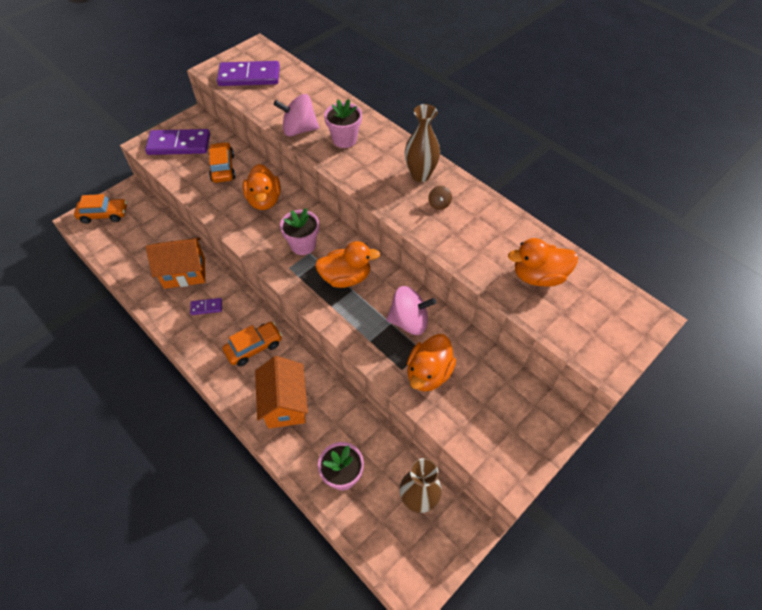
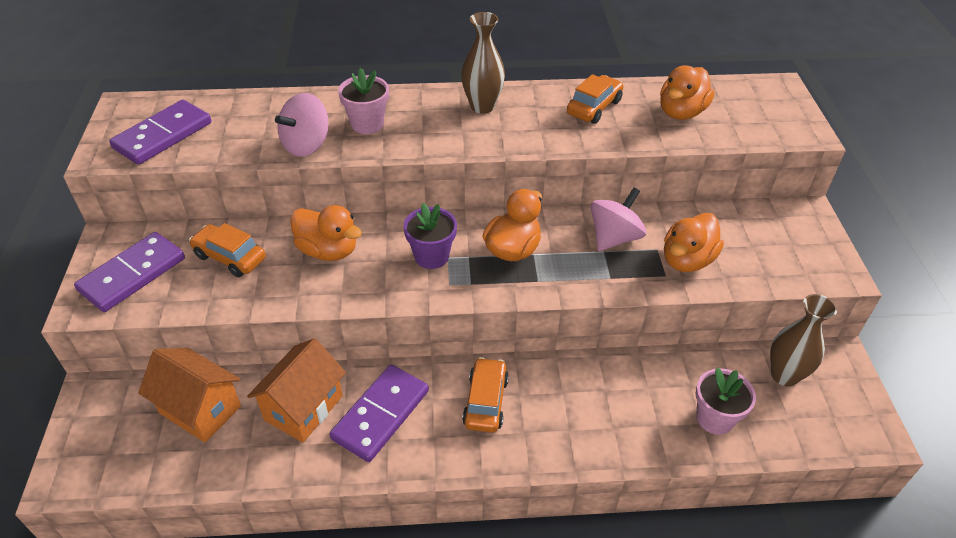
camera: 50 degrees left, 10 degrees down
orange car [74,194,127,224] -> orange car moved to [567,74,624,124]
purple domino [190,298,222,315] -> purple domino [330,365,429,462], size x2.16
orange house [255,356,308,429] -> orange house moved to [138,348,241,443]
pink flower pot [280,208,319,255] -> purple flower pot [403,203,457,269]
orange duck [407,334,456,392] -> orange duck turned 60 degrees clockwise [664,213,724,272]
brown spinning top [428,186,452,210] -> none

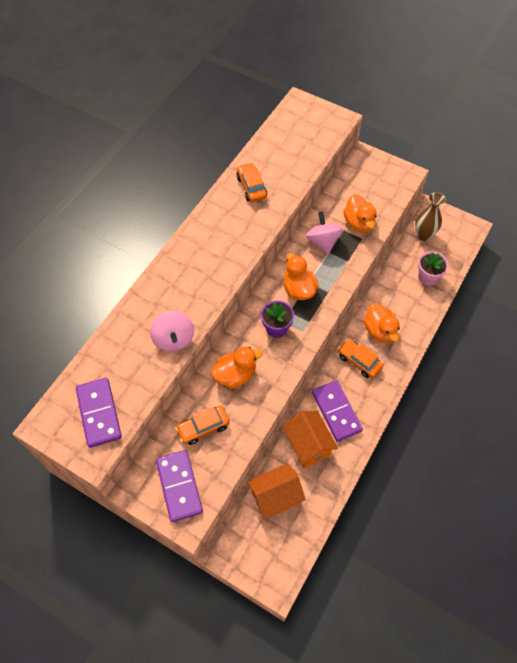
camera: 55 degrees left, 15 degrees up
pink flower pot [338,68,389,134] -> none
brown vase [461,12,505,114] -> none
orange duck [660,65,715,120] -> orange duck moved to [364,303,400,343]

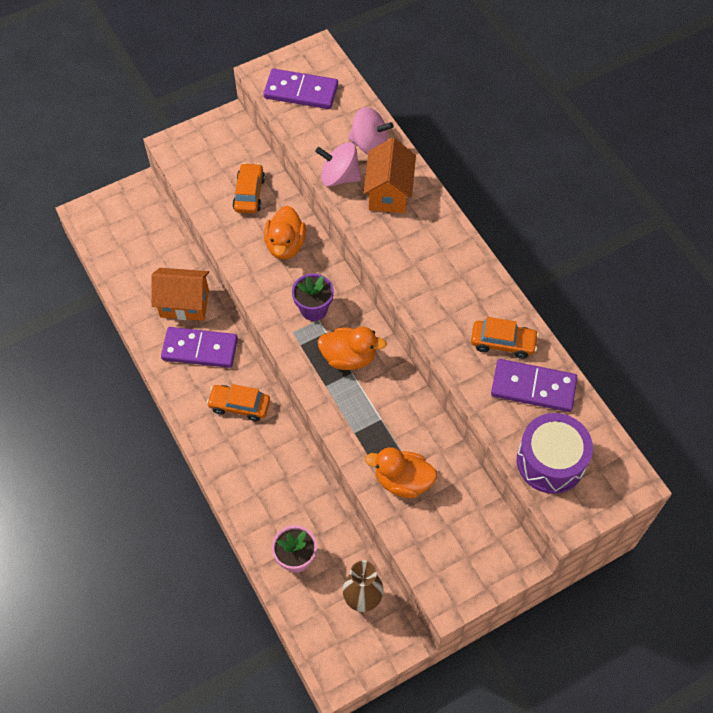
camera: 120 degrees right, 0 degrees up
purple domino [156,450,203,522] -> purple domino moved to [491,359,577,412]
orange house [247,463,306,520] -> orange house moved to [363,138,416,213]
pink spinning top [306,212,343,254] -> pink spinning top moved to [348,107,394,155]
orange car [338,339,383,378] -> orange car turned 150 degrees counterclockwise [207,384,270,421]
orange duck [364,303,400,343] -> none
none -> purple drum [517,413,593,494]

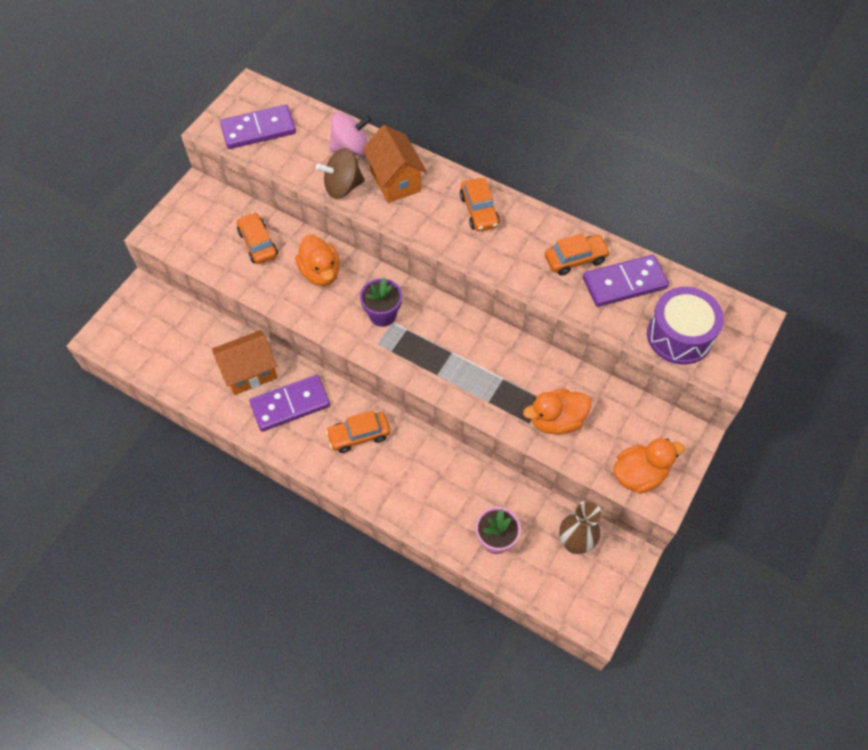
camera: 30 degrees left, 0 degrees up
pink spinning top [315,142,362,187] -> brown spinning top [316,148,365,199]
orange duck [318,327,387,370] -> orange duck moved to [613,438,685,494]
none -> orange car [460,178,500,231]

